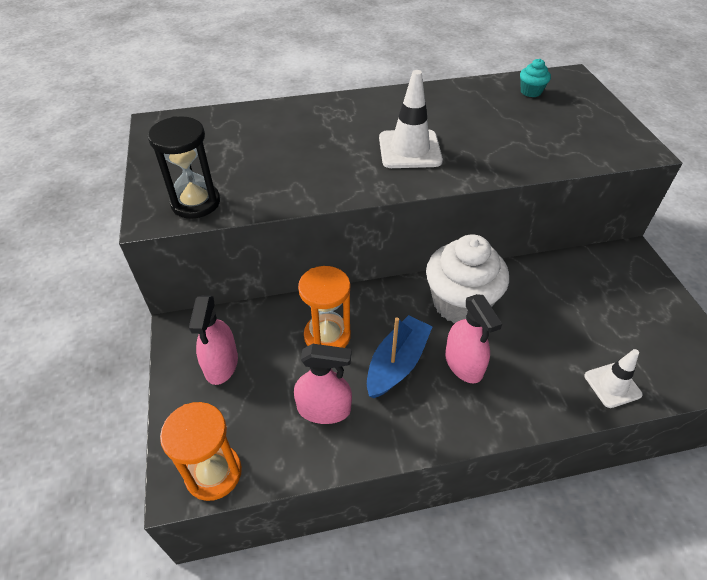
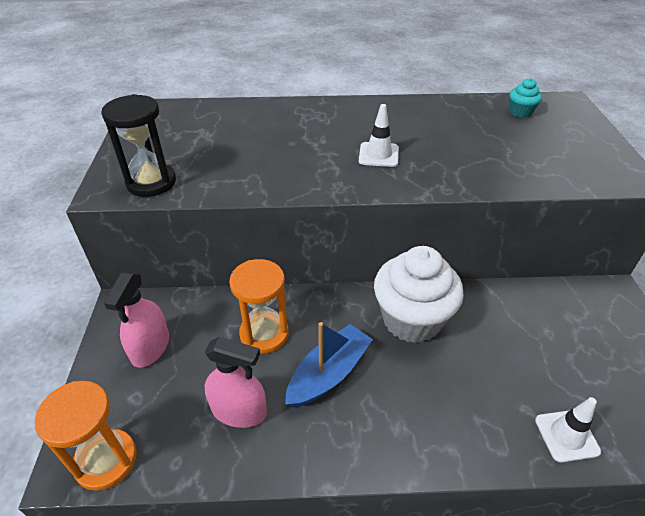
camera: 10 degrees right, 5 degrees down
white traffic cone [379,70,443,168] -> white traffic cone [359,104,399,167], size x0.64
pink spray bottle [445,294,502,384] -> none

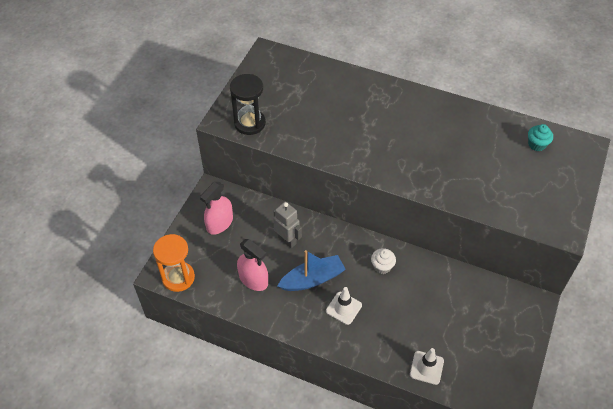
camera: 25 degrees right, 10 degrees up
orange hourglass [229,259,289,354] -> grey robot [273,202,302,248]
white traffic cone [359,104,399,167] -> white traffic cone moved to [326,287,362,325]
white cupcake [374,246,464,343] -> white cupcake [371,248,396,274], size x0.44

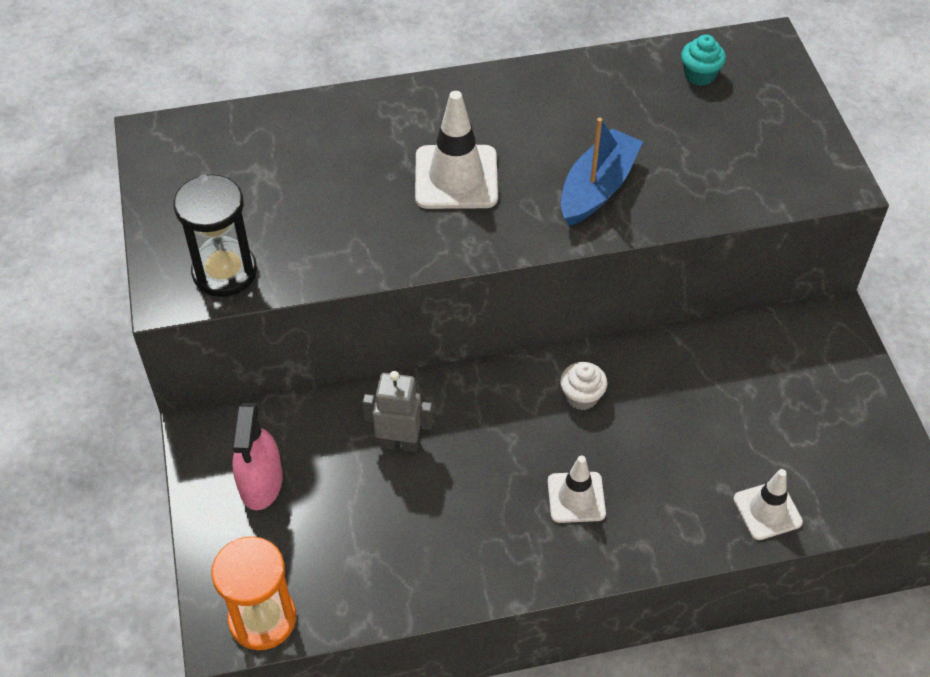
camera: 35 degrees left, 0 degrees up
pink spray bottle [237,239,268,291] -> none
blue boat [278,250,346,291] -> blue boat moved to [561,118,643,226]
none -> white traffic cone [415,91,498,209]

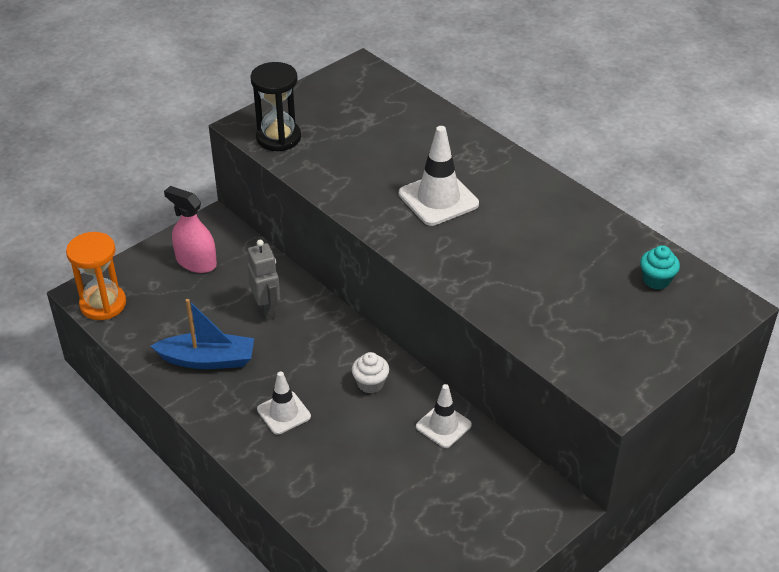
camera: 60 degrees right, 10 degrees down
pink spray bottle [232,403,283,510] -> pink spray bottle turned 60 degrees clockwise [164,186,217,273]
blue boat [561,118,643,226] -> blue boat moved to [151,299,254,369]
white traffic cone [733,469,803,540] -> white traffic cone moved to [416,384,472,448]

